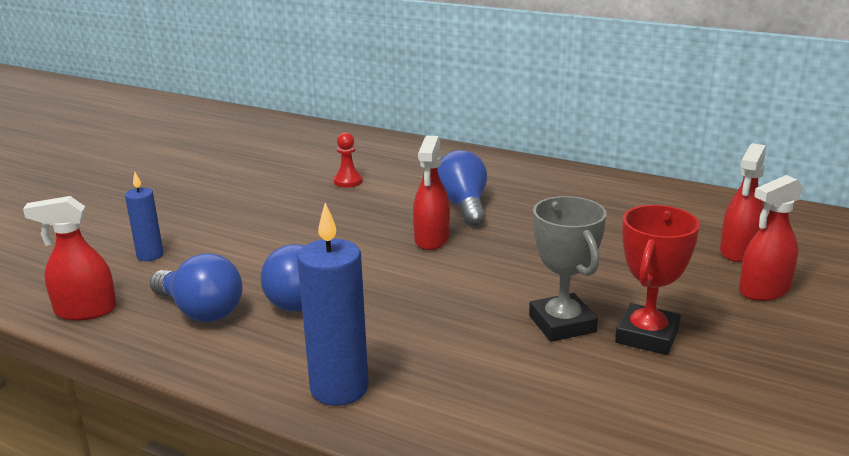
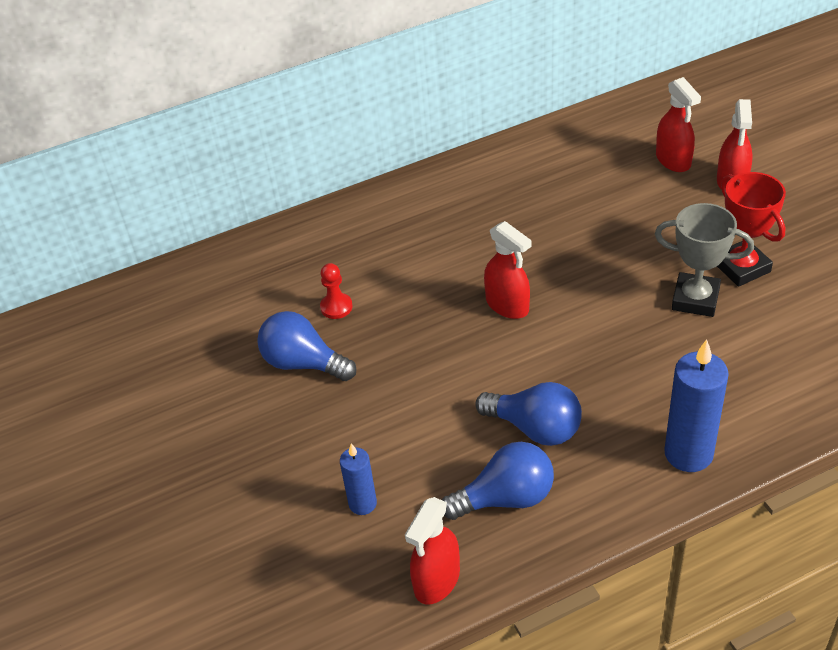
camera: 50 degrees left, 20 degrees up
blue light bulb [437,150,487,226] -> blue light bulb moved to [257,311,356,381]

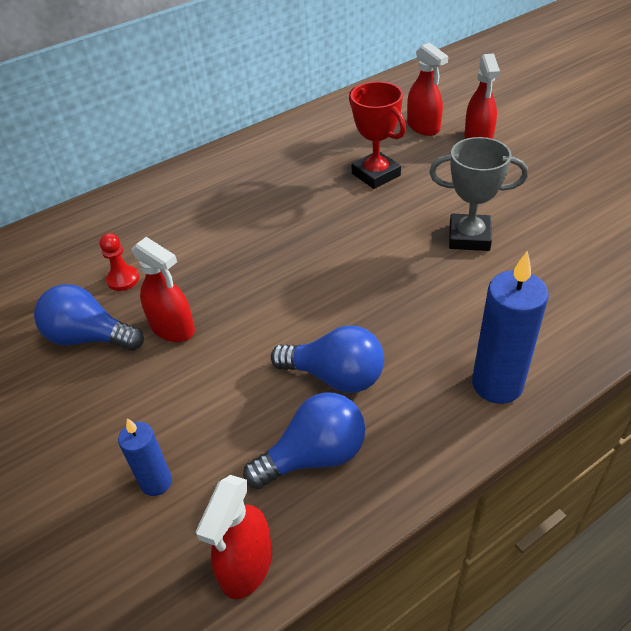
camera: 10 degrees left, 0 degrees up
red spray bottle [484,221,532,319] -> red spray bottle moved to [132,237,195,342]
red trophy [717,172,786,287] -> red trophy moved to [349,82,406,189]

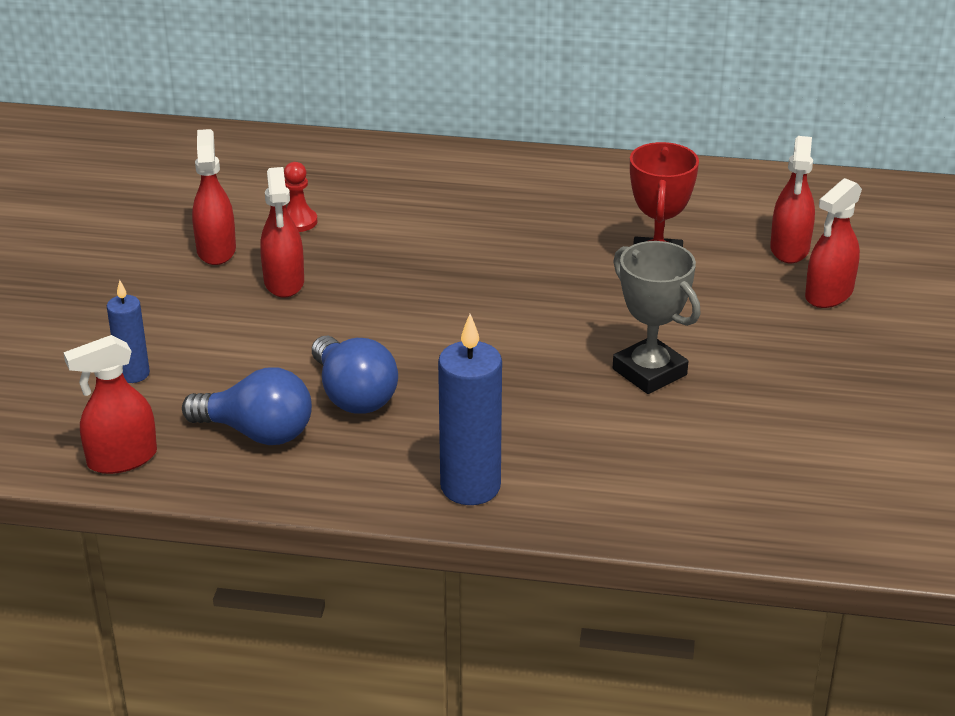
camera: 40 degrees right, 10 degrees down
blue light bulb [34,284,144,350] -> red spray bottle [192,129,236,265]

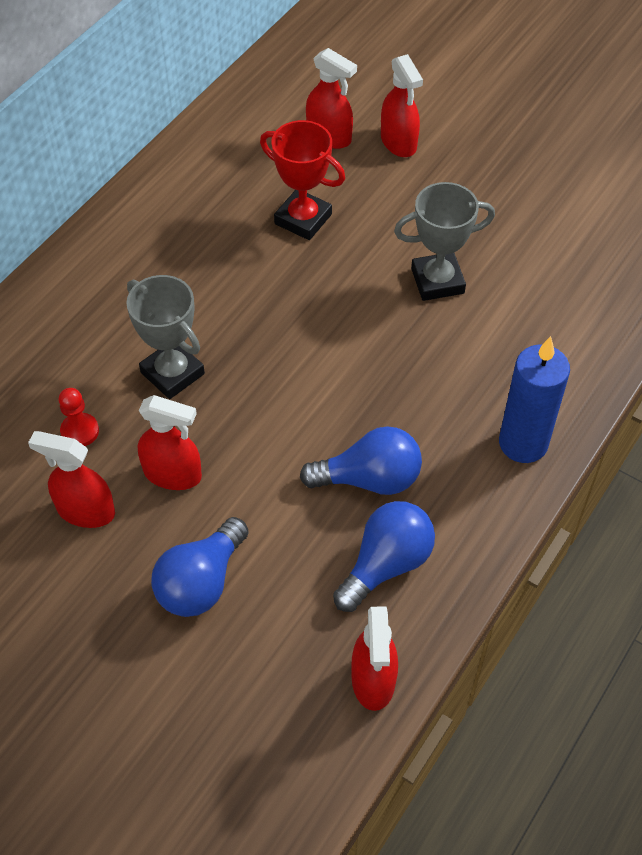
camera: 65 degrees left, 20 degrees up
blue candle [107,280,150,383] -> none
none -> grey trophy [126,275,205,399]
none -> blue light bulb [151,517,249,617]

